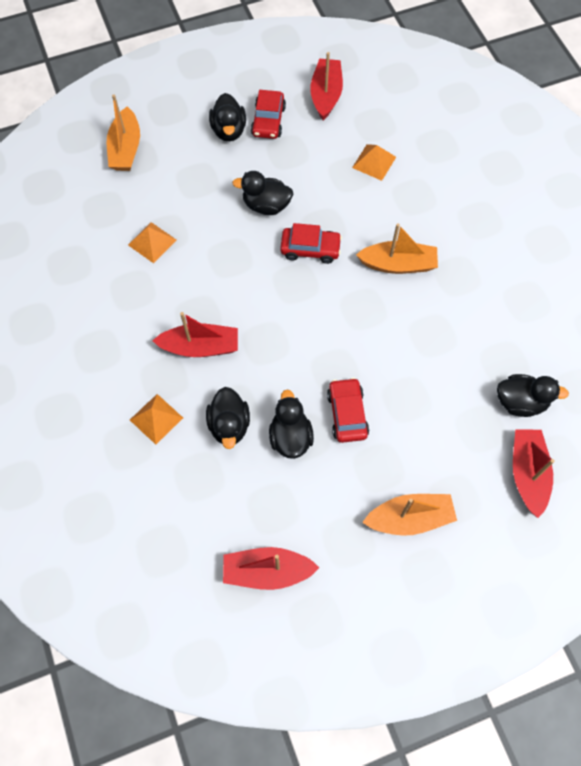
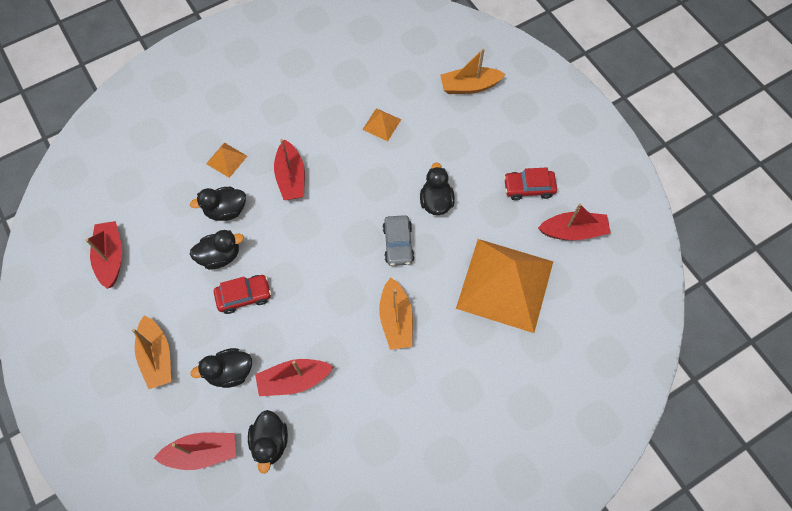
camera: 80 degrees right, 0 degrees up
black duck [209,93,246,141] -> black duck moved to [190,348,252,388]
red car [280,223,342,264] -> grey car [383,215,414,266]
orange pyramid [352,144,396,181] -> orange pyramid [456,239,553,333], size x2.50
none -> red boat [255,359,334,396]

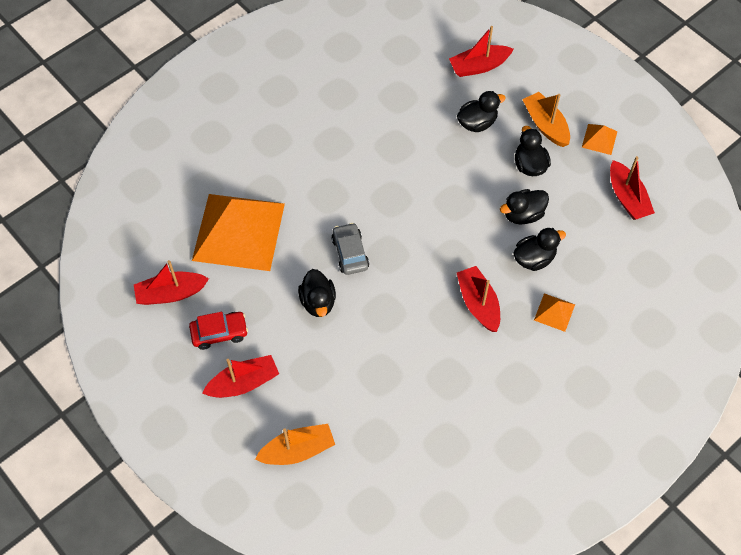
camera: 170 degrees right, 5 degrees down
red car [214,275,271,314] -> none
black duck [248,410,288,474] -> black duck moved to [515,126,551,176]
red boat [255,359,334,396] -> red boat moved to [202,355,279,398]
orange pyramid [362,108,401,141] -> orange pyramid moved to [582,124,618,155]
orange boat [379,277,413,350] -> none

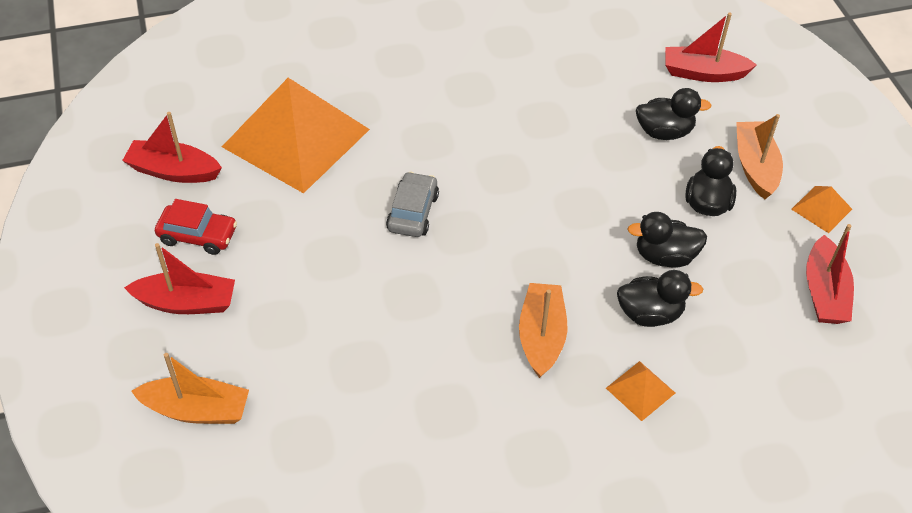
camera: 25 degrees right, 10 degrees down
black duck [298,269,336,317] -> none
red boat [457,266,500,332] -> orange boat [519,283,568,378]

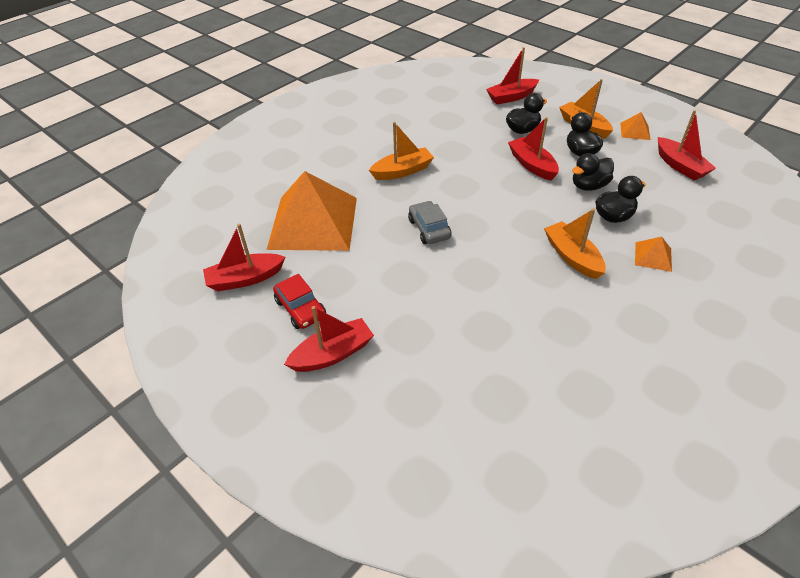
camera: 30 degrees left, 5 degrees down
orange boat [131,353,249,424] -> orange boat moved to [369,122,434,180]
red car [155,199,237,255] -> red car turned 75 degrees clockwise [273,274,326,329]
none -> red boat [508,117,559,181]

